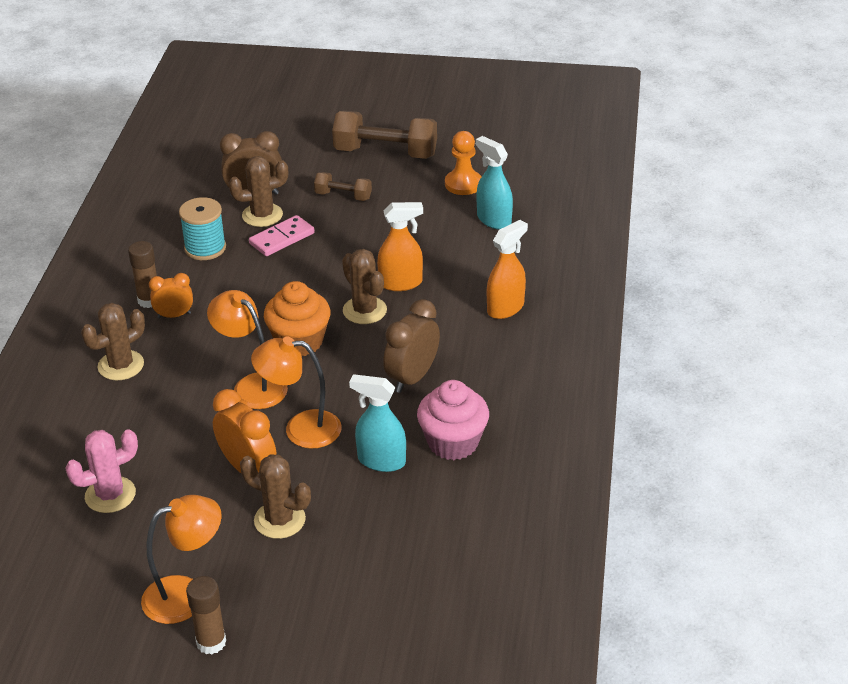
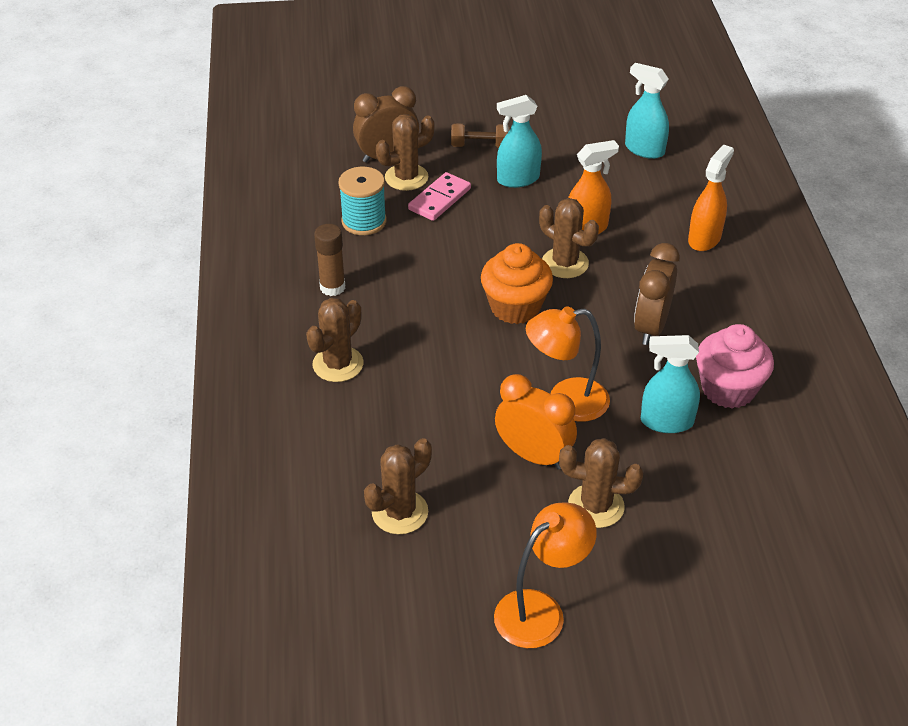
camera: 15 degrees left, 5 degrees up
pink cactus [65,429,138,513] -> brown cactus [364,438,432,534]
orange clock [149,273,193,318] -> none
brown glue stick [186,576,226,654] -> none
orange lamp [207,290,288,409] -> none
brown dumbbell [332,111,437,159] -> none
orange pawn [445,131,481,195] -> none
none -> turquoise spray bottle [497,95,542,188]

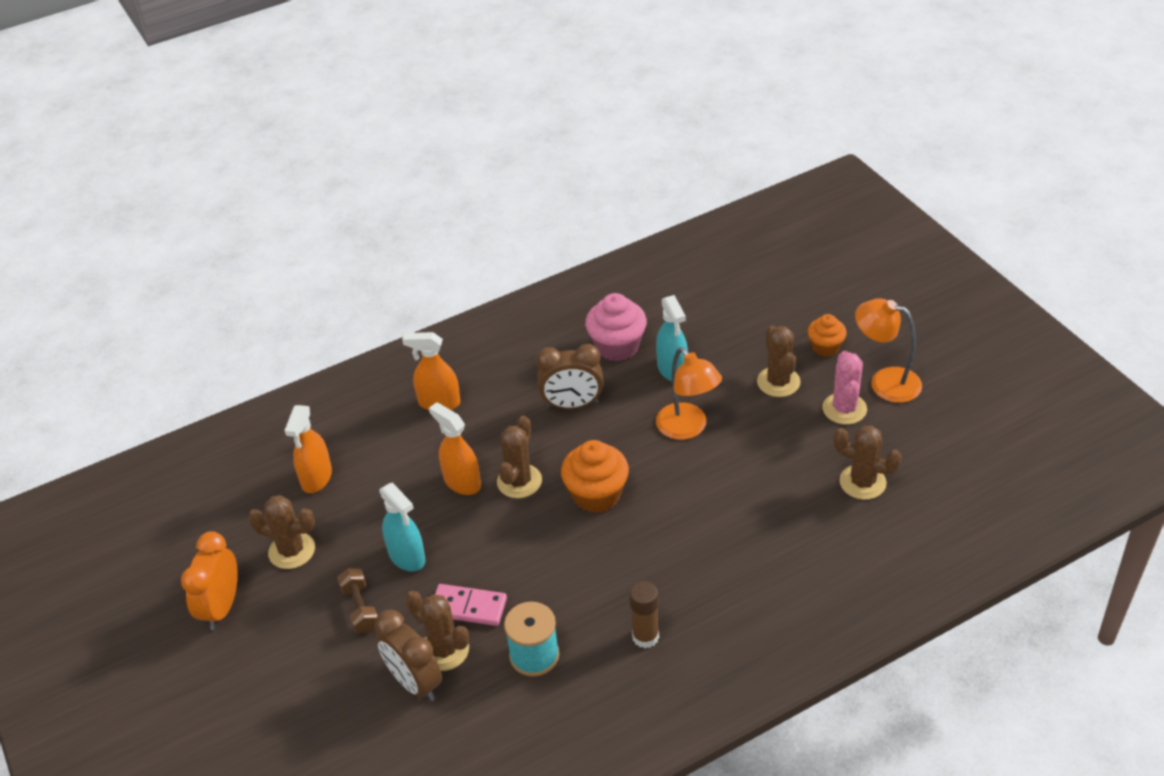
camera: 110 degrees left, 0 degrees up
brown cactus [306,298,363,382] -> brown cactus moved to [248,495,315,569]
orange clock [495,374,577,470] -> orange clock moved to [181,531,238,630]
turquoise spray bottle [625,63,669,159] -> orange spray bottle [284,405,332,493]
none -> orange cupcake [808,314,847,357]
none -> pink cactus [823,351,867,425]

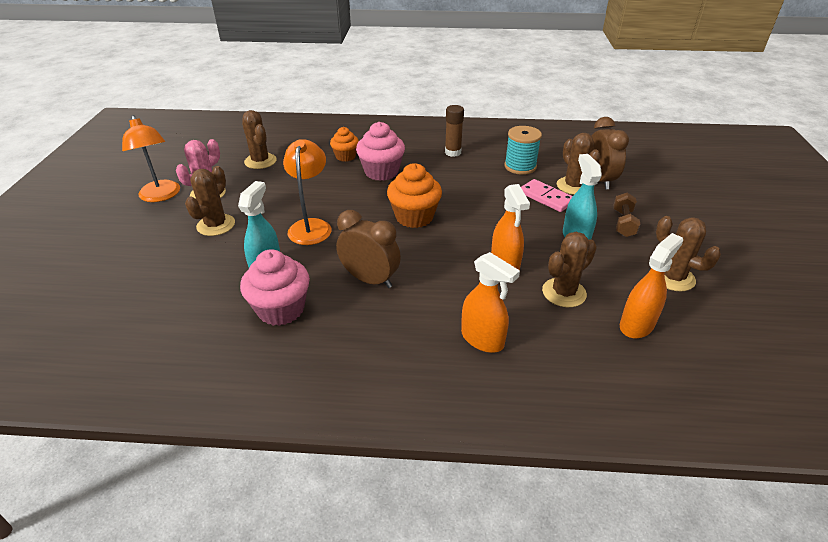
camera: 150 degrees left, 5 degrees down
orange clock [181,531,238,630] -> none
brown cactus [497,416,542,498] -> brown cactus moved to [542,232,597,307]
orange cupcake [808,314,847,357] -> orange cupcake moved to [330,127,359,162]
none -> pink cupcake [356,122,405,181]

